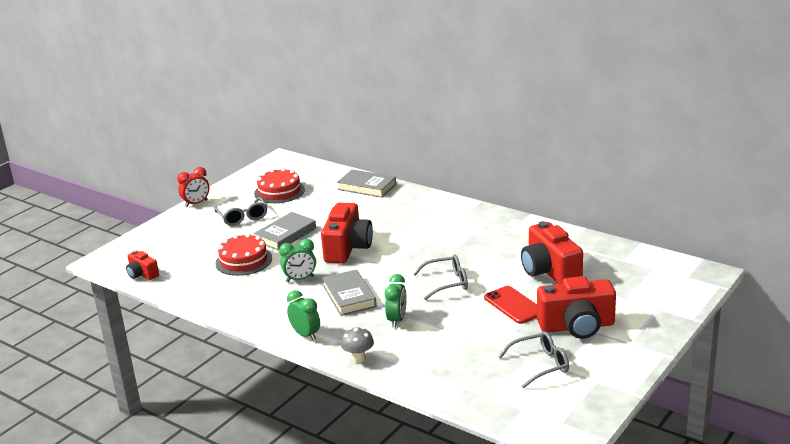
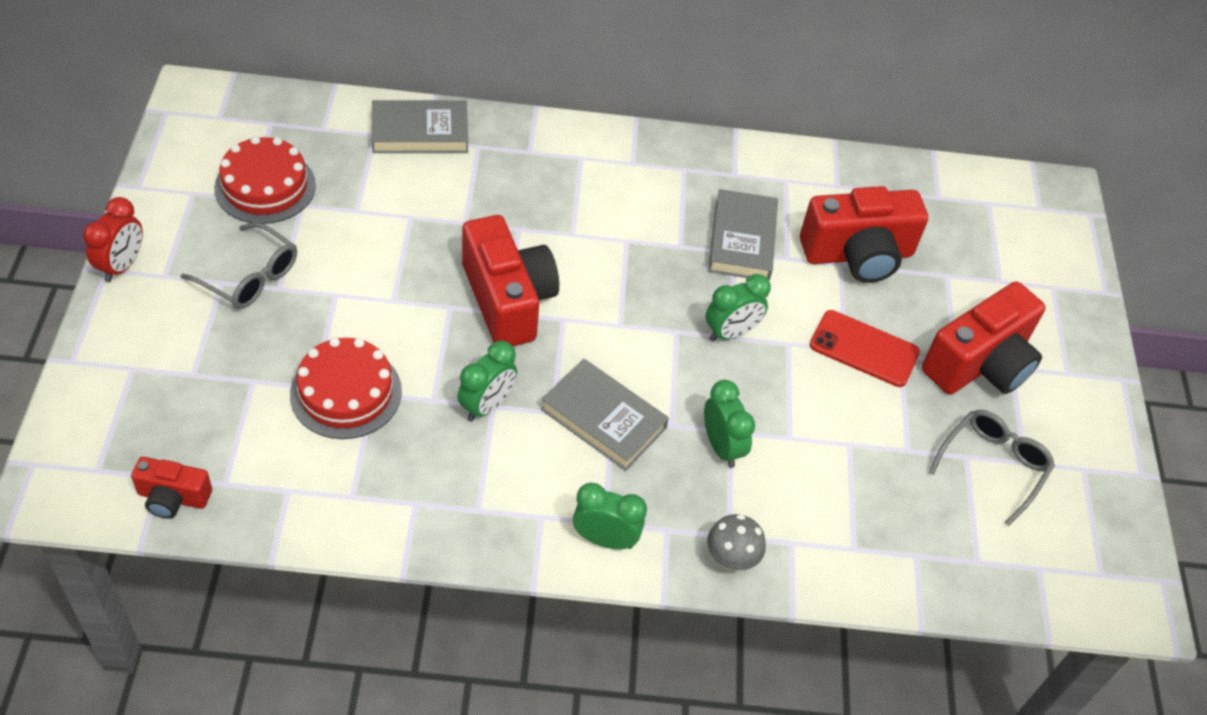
camera: 40 degrees left, 25 degrees up
grey book [254,212,316,251] -> grey book moved to [708,189,778,281]
grey glasses [413,255,468,300] -> green clock [706,274,771,341]
red camera [521,221,583,284] -> red camera turned 45 degrees counterclockwise [800,186,928,283]

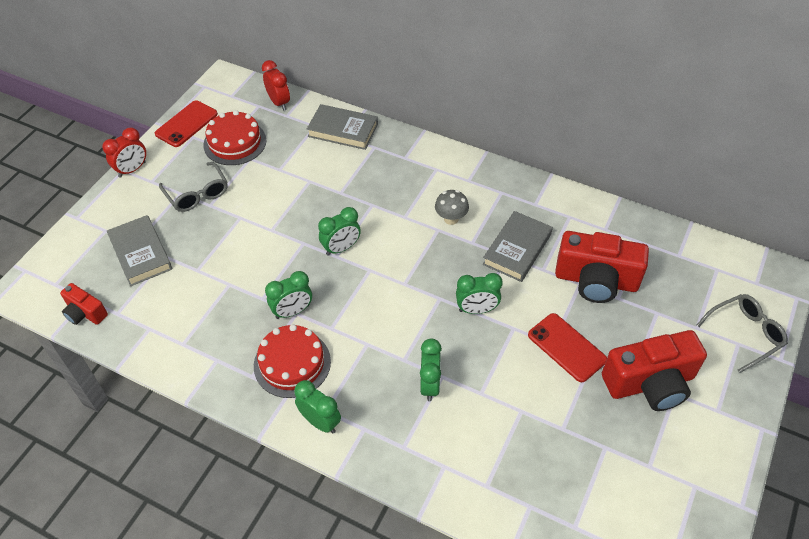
camera: 30 degrees right, 0 degrees up
red cake [290,337,402,439] -> red cake moved to [254,324,331,398]
red camera [462,215,559,346] -> green clock [318,207,361,256]
grey book [541,359,669,471] -> grey book moved to [107,215,172,286]
grey mushroom [707,514,766,571] -> grey mushroom moved to [435,190,469,225]
grey glasses [928,410,1055,526] -> grey glasses moved to [697,294,788,373]
none -> red phone [155,100,218,147]
none -> red clock [262,60,290,111]

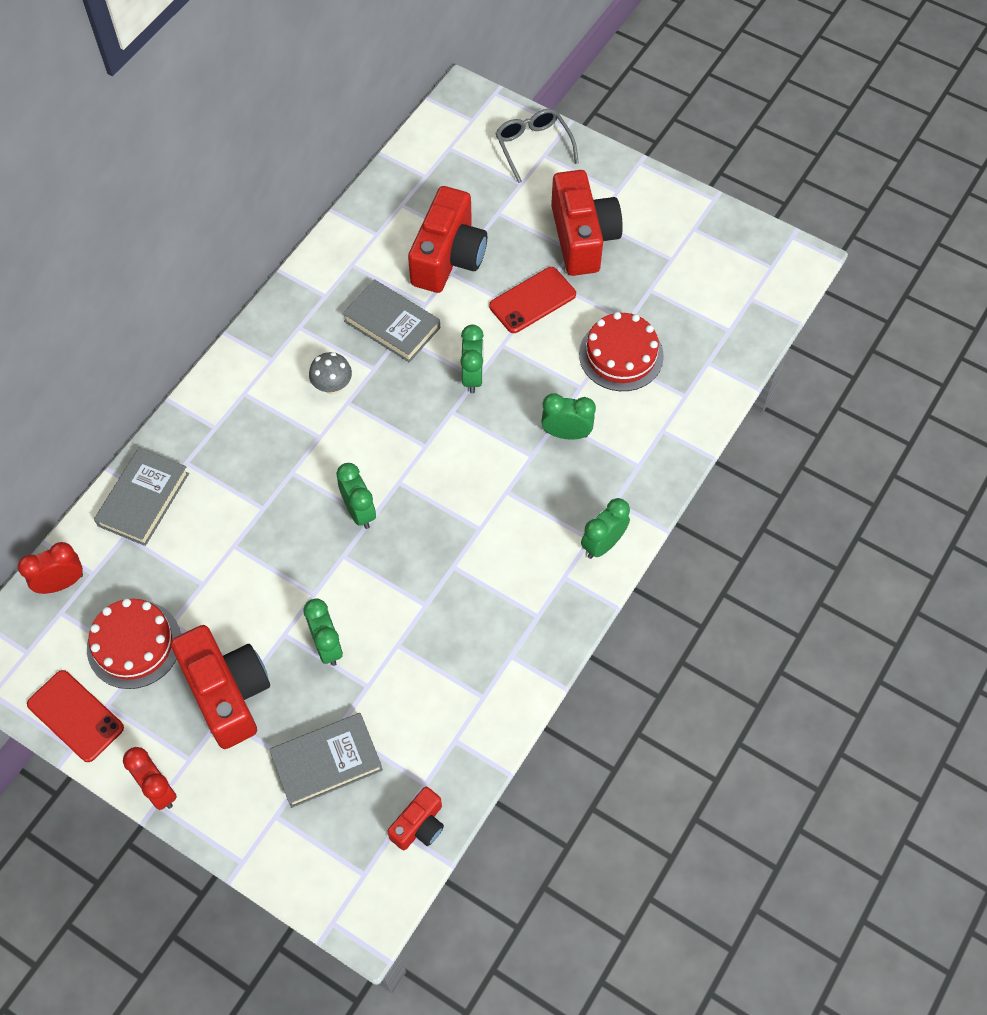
camera: 85 degrees left, 10 degrees up
grey glasses [159,162,228,212] -> red camera [171,625,270,749]
red cake [254,324,331,398] -> red cake moved to [579,312,664,391]
green clock [265,271,312,319] -> green clock moved to [303,599,343,666]

